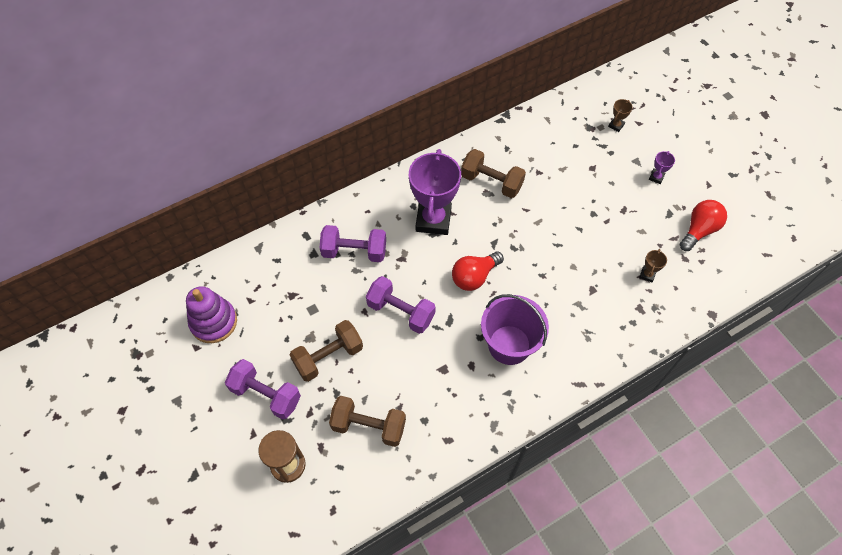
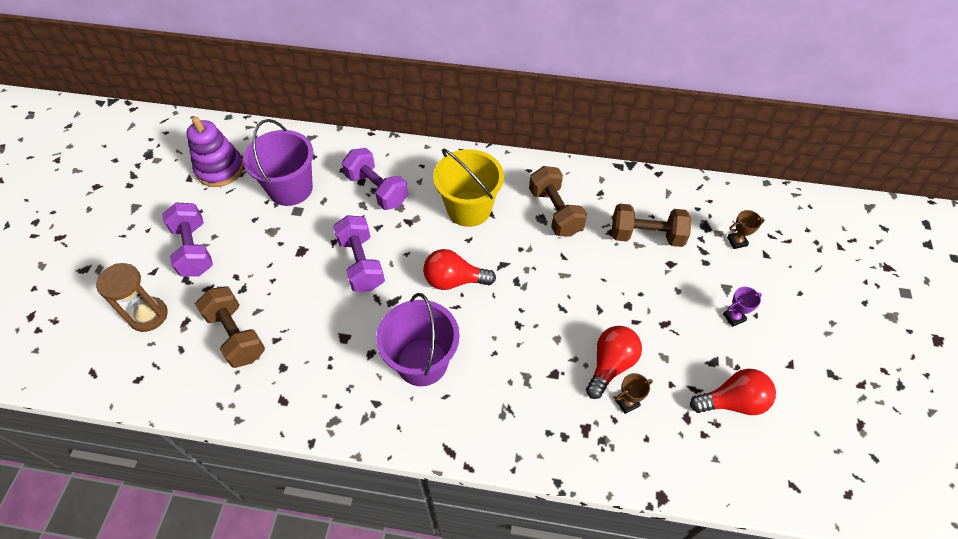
camera: 40 degrees right, 5 degrees down
brown dumbbell [290,320,363,382] -> brown dumbbell moved to [612,204,692,247]
purple trophy [409,149,461,235] -> yellow bucket [433,149,504,227]
none -> purple bucket [243,119,314,206]
none -> red light bulb [586,326,642,399]

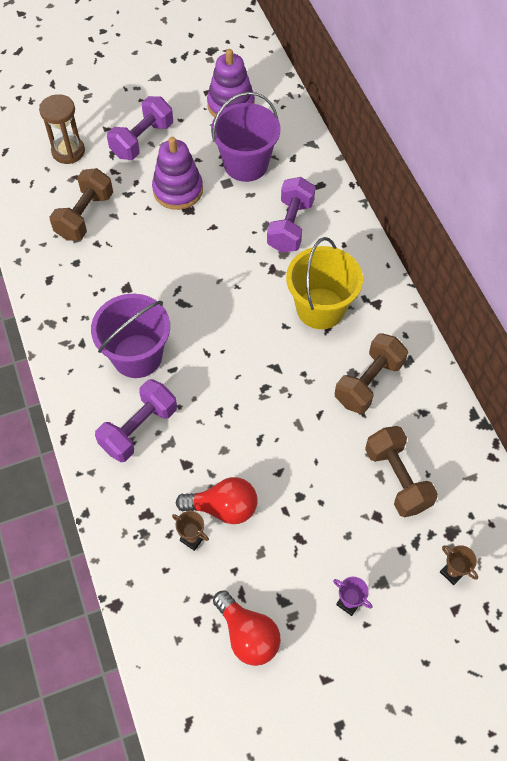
camera: 60 degrees right, 5 degrees up
purple dumbbell [333,215,385,292] -> purple dumbbell moved to [95,379,177,462]
red light bulb [423,249,496,290] -> none
none -> purple stacking toy [152,137,203,210]

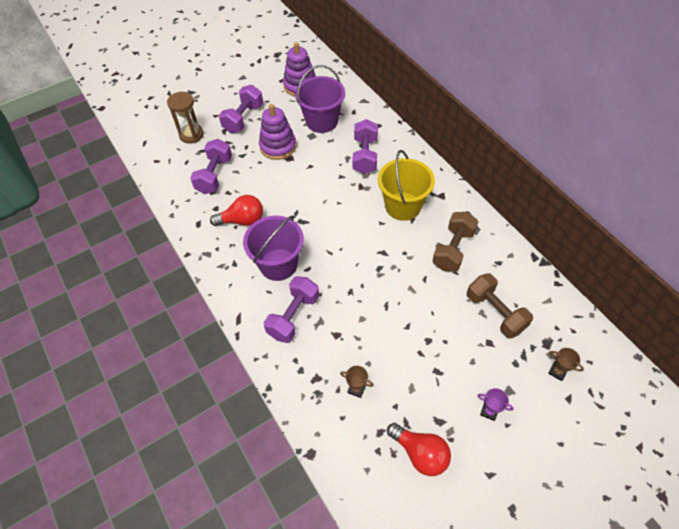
camera: 10 degrees left, 5 degrees down
brown dumbbell [49,168,113,241] -> purple dumbbell [190,139,232,194]
red light bulb [176,477,258,524] -> red light bulb moved to [210,195,263,226]

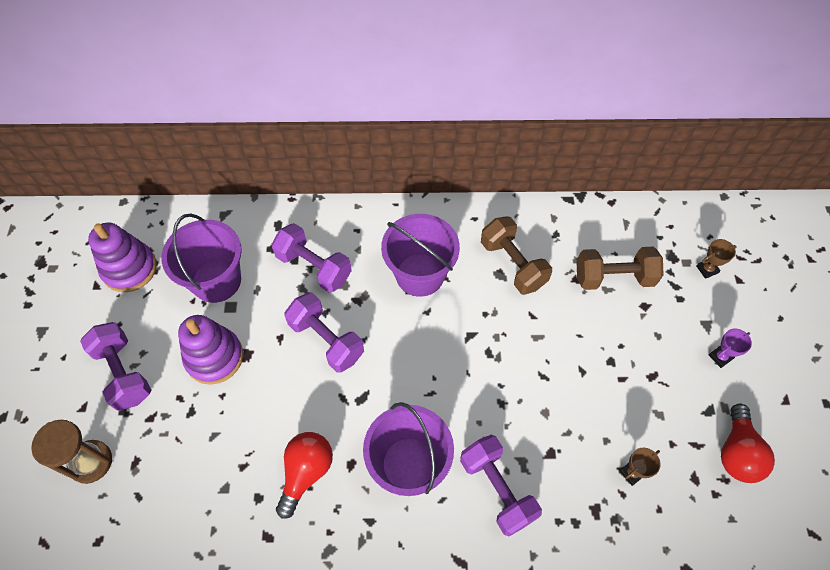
camera: 60 degrees left, 5 degrees up
purple dumbbell [190,139,232,194] -> purple dumbbell moved to [284,293,364,373]
yellow bucket [378,150,435,221] -> purple bucket [381,214,460,297]
red light bulb [387,423,451,476] -> red light bulb turned 120 degrees clockwise [721,404,775,483]

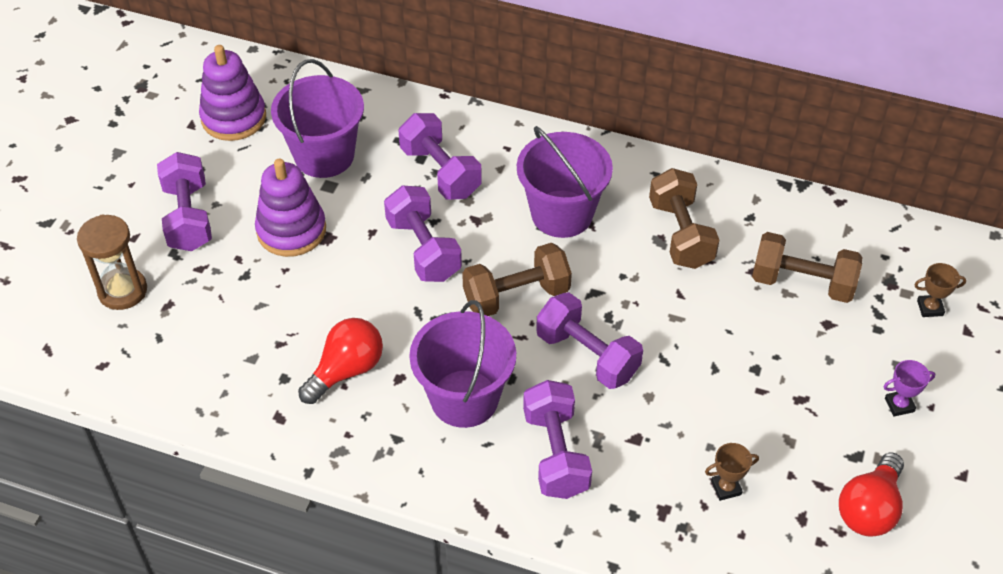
camera: 20 degrees right, 10 degrees down
none -> brown dumbbell [462,243,572,316]
none -> purple dumbbell [536,292,643,389]

